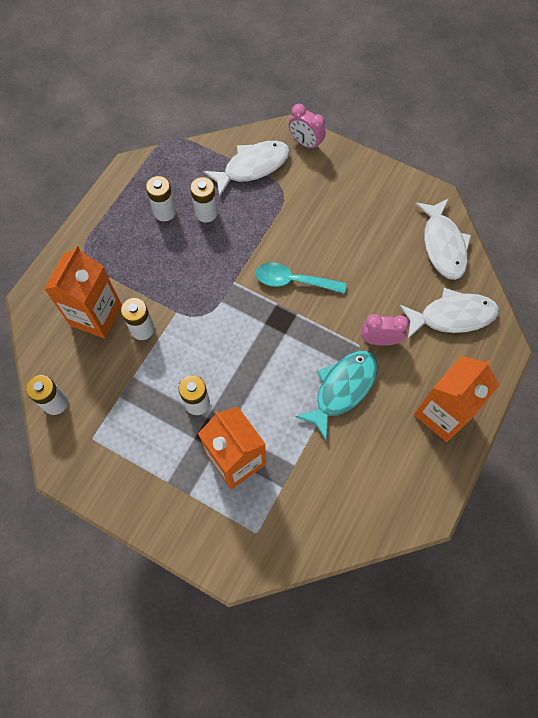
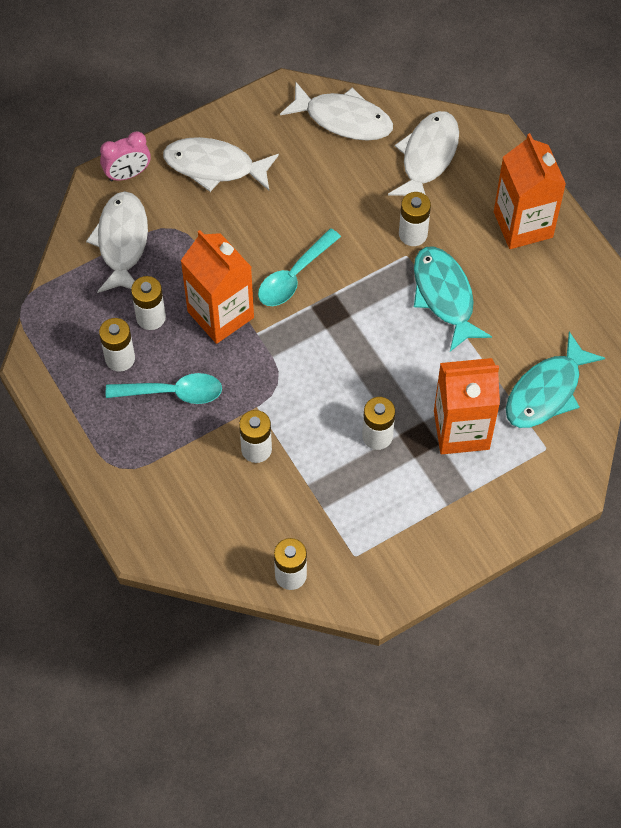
camera: 60 degrees left, 5 degrees down
orange carton [44,245,122,339] -> orange carton moved to [181,230,254,344]
pink clock [362,314,409,346] -> white battery [399,192,431,246]
none -> turquoise spoon [105,373,222,404]
none -> white fish [163,137,279,192]
none -> turquoise fish [506,331,605,428]

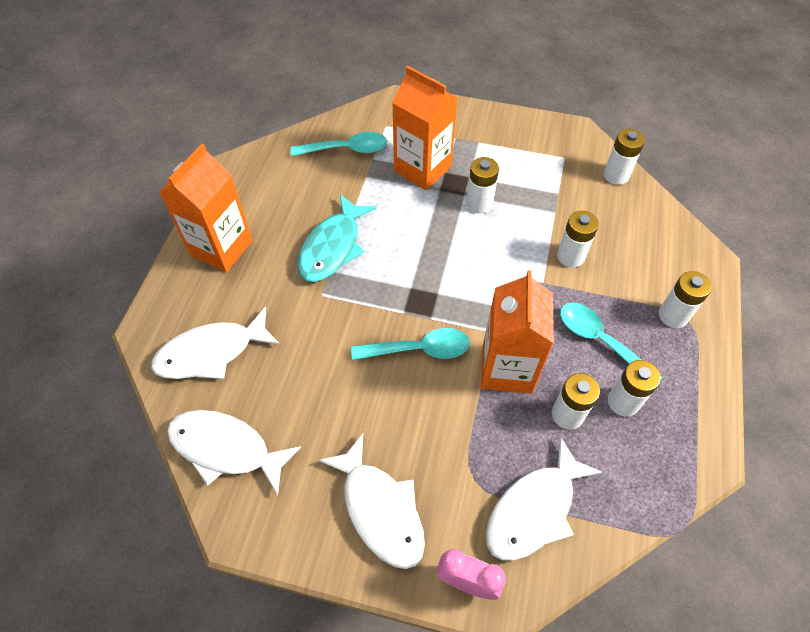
camera: 135 degrees left, 5 degrees down
white fish [280,81,393,141] -> white fish turned 45 degrees counterclockwise [167,410,301,495]
white battery [399,192,431,246] -> white battery moved to [659,271,712,328]
turquoise fish [506,331,605,428] -> turquoise spoon [290,132,387,156]

